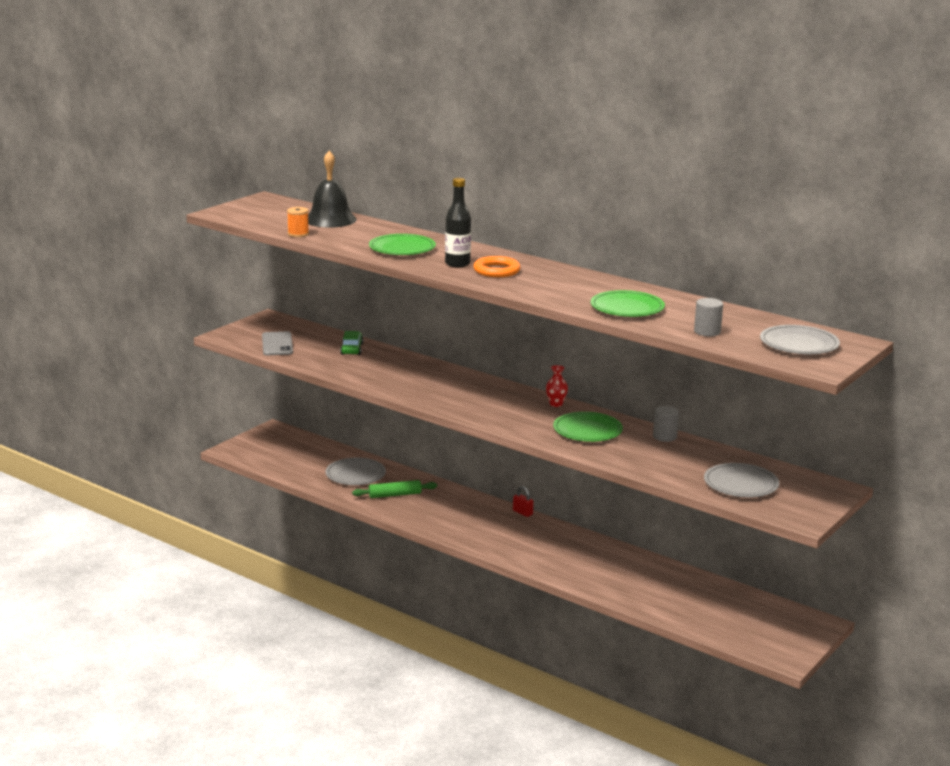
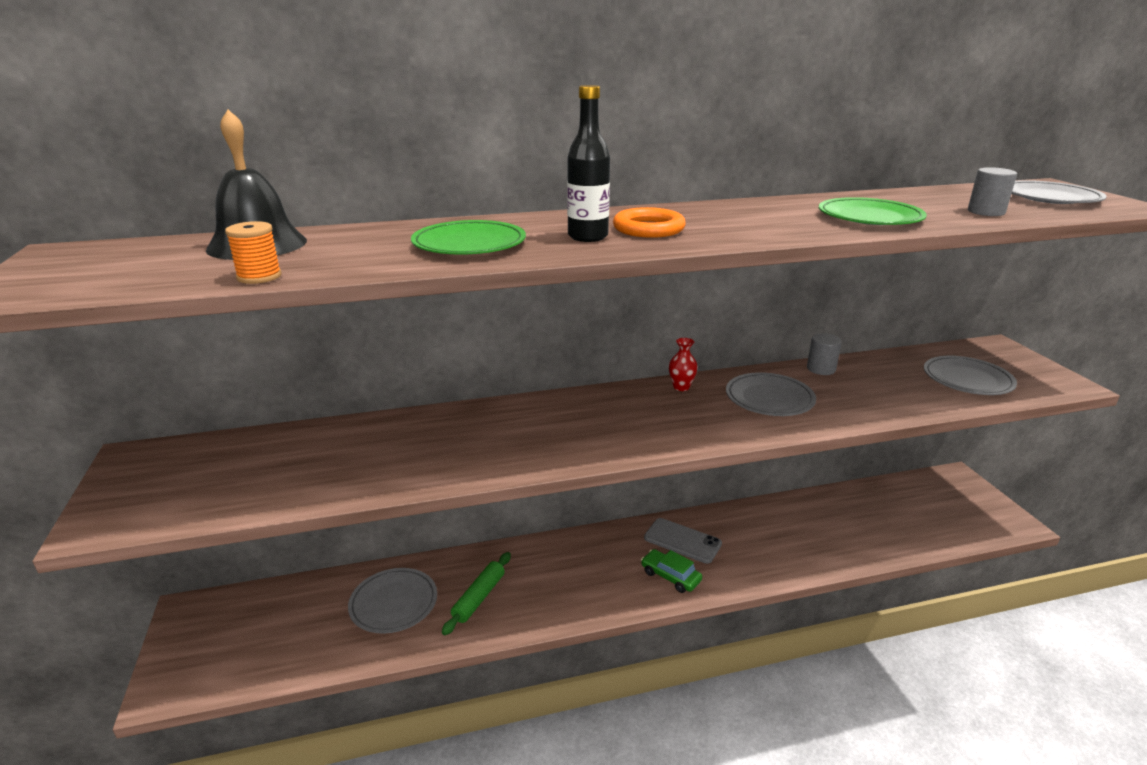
camera: 50 degrees left, 5 degrees up
grey phone [262,331,293,355] -> grey phone moved to [644,518,722,564]
green car [340,331,364,355] -> green car moved to [641,549,702,593]
red padlock [513,486,534,517] -> none
green plate [553,412,623,442] -> grey plate [726,372,816,416]

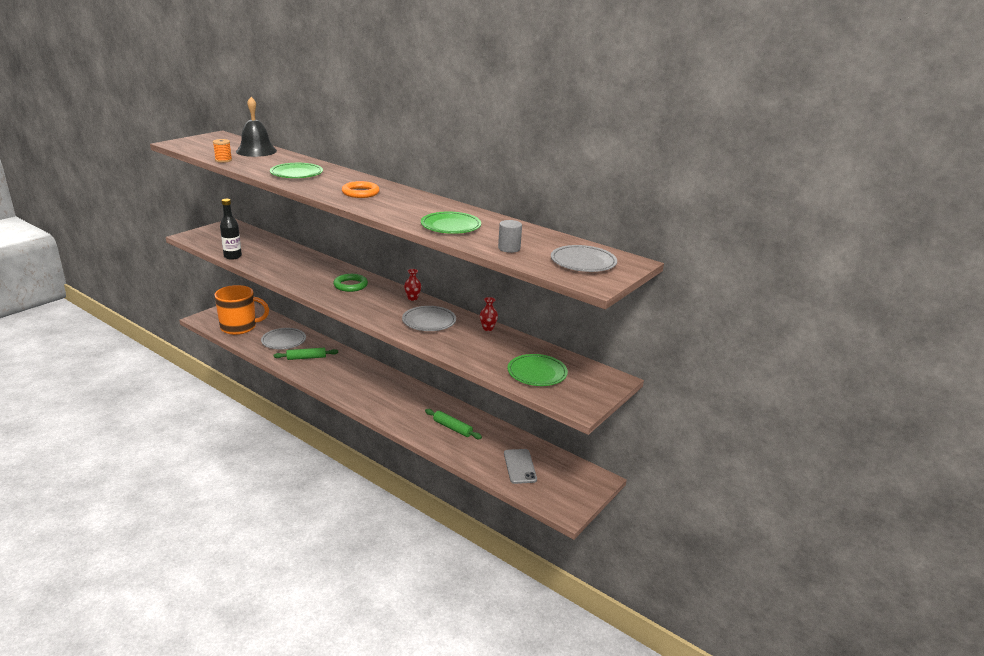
camera: 50 degrees right, 0 degrees up
black bottle [567,85,610,242] -> black bottle moved to [220,199,242,260]
green car [641,549,702,593] -> none
grey phone [644,518,722,564] -> grey phone moved to [504,449,537,484]
grey cylinder [807,333,842,375] -> red vase [480,297,498,331]
grey plate [924,356,1017,395] -> green plate [507,354,568,386]
none -> orange mug [214,285,269,335]
none -> green ring [333,274,368,292]
none -> green rolling pin [425,409,482,439]

